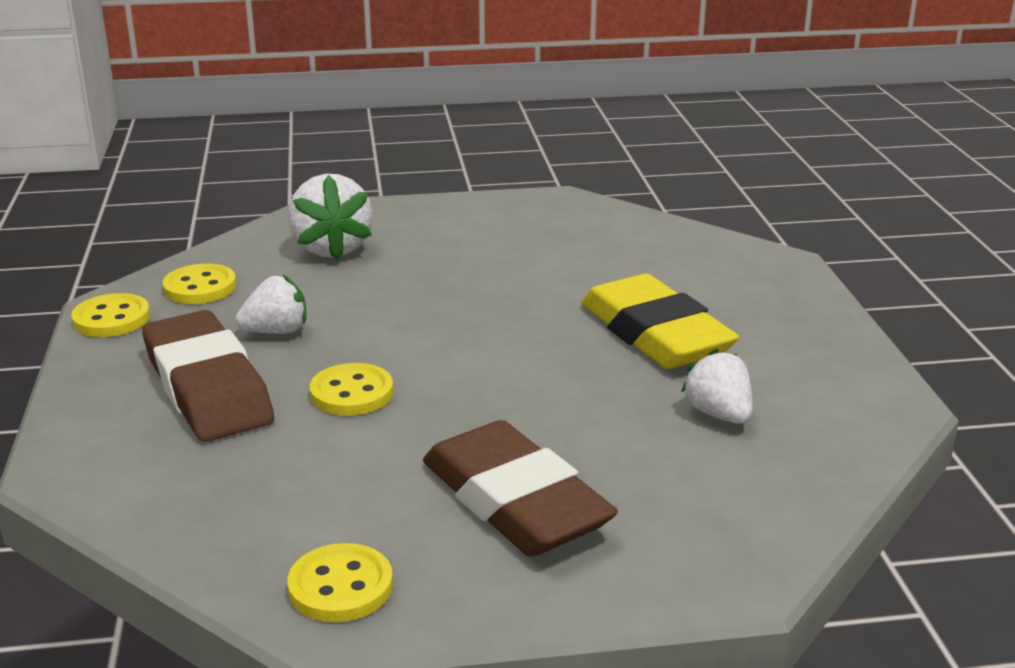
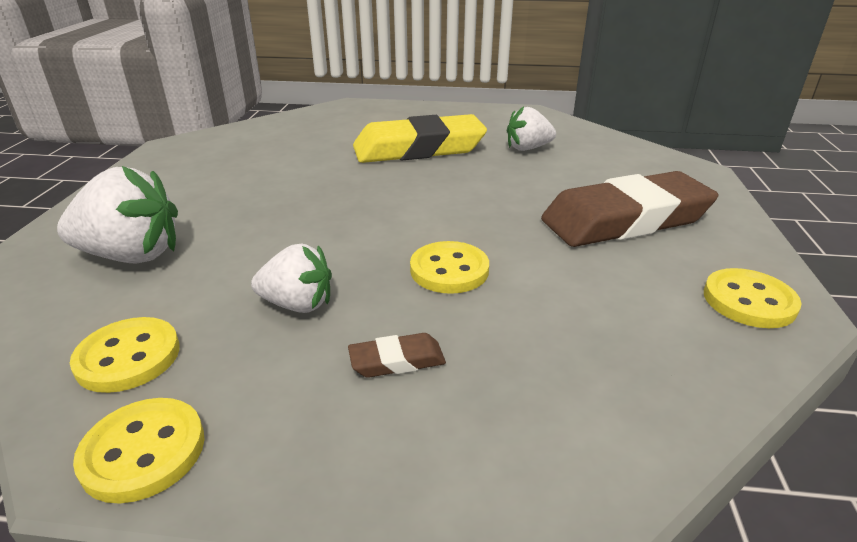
camera: 75 degrees left, 5 degrees up
brown eraser [142,310,274,442] -> brown eraser [348,333,446,378], size x0.40
white strawberry [236,275,306,334] -> white strawberry turned 105 degrees clockwise [251,243,332,313]

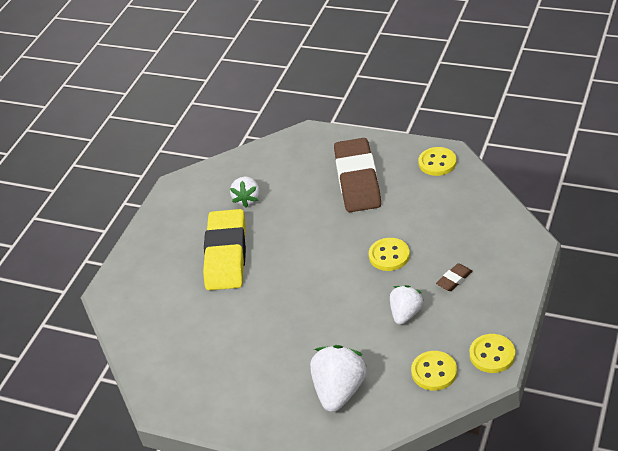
camera: 70 degrees left, 10 degrees up
brown eraser [348,333,446,378] -> brown eraser turned 45 degrees clockwise [436,263,473,291]

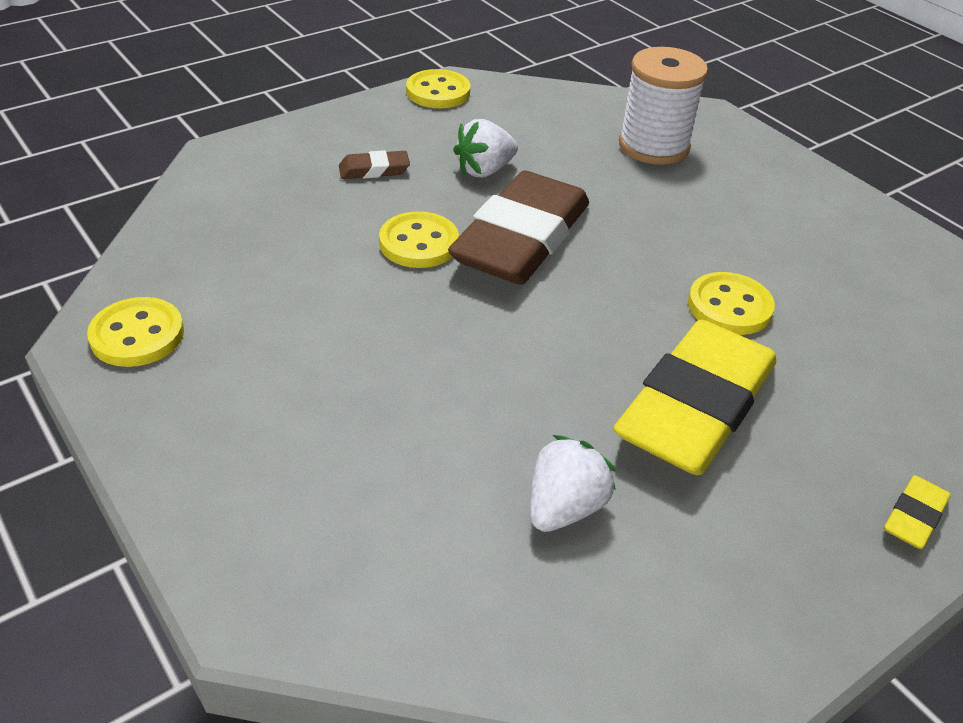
camera: 155 degrees left, 0 degrees up
white strawberry [310,345,366,412] -> white spool [619,47,708,165]
brown eraser [334,138,381,212] -> brown eraser moved to [448,171,589,285]
yellow button [411,351,457,391] -> yellow button moved to [688,272,775,335]
none -> yellow eraser [884,475,951,549]

